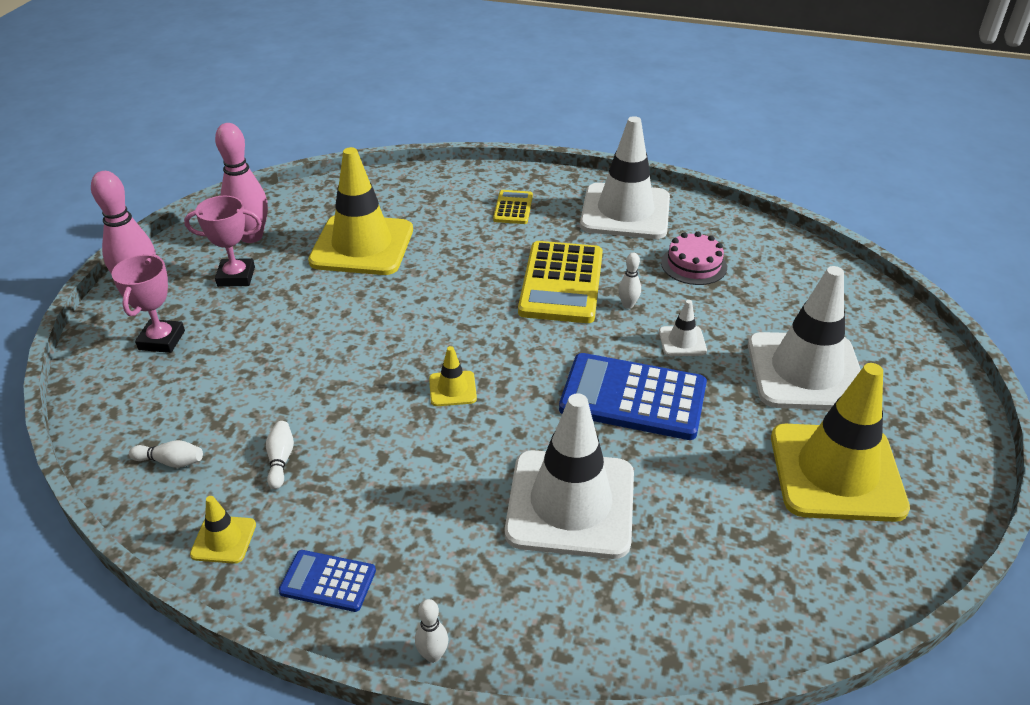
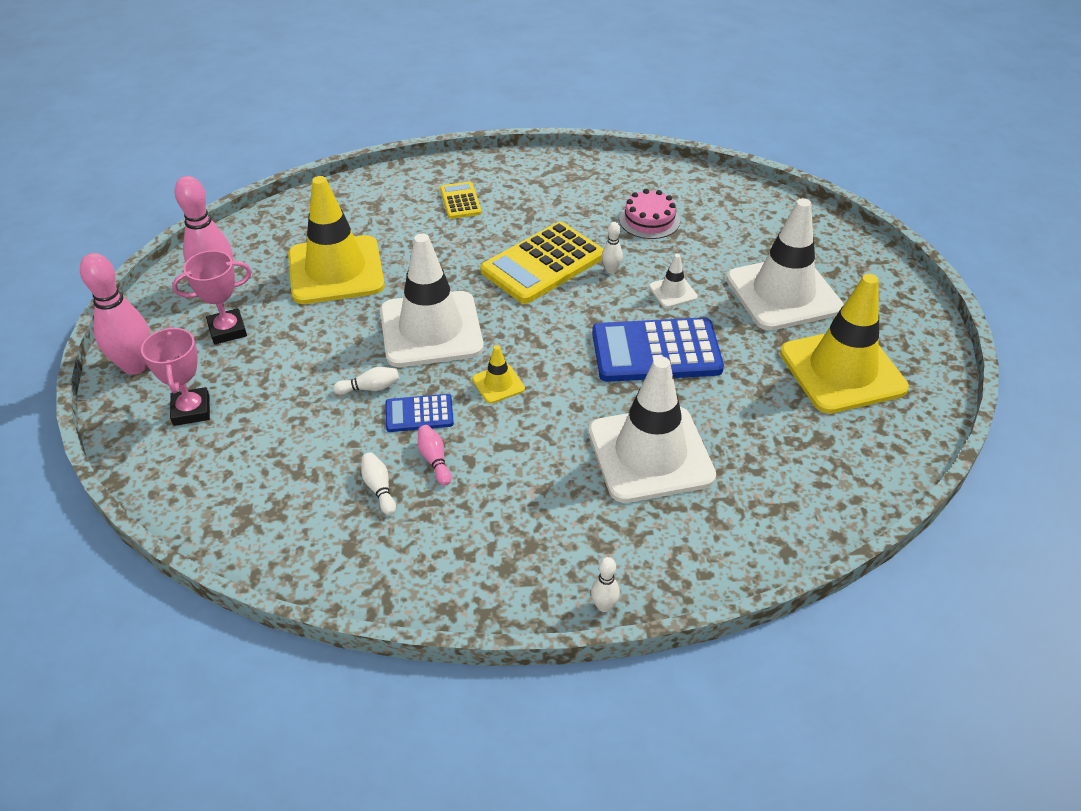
camera: 20 degrees left, 5 degrees up
white bowling pin [129,440,203,468] -> white bowling pin moved to [333,367,399,395]
yellow traffic cone [190,496,256,564] -> none
blue calculator [279,550,376,612] -> blue calculator moved to [385,394,454,432]
yellow calculator [518,241,603,323] -> yellow calculator turned 60 degrees clockwise [480,221,603,304]
white traffic cone [580,116,670,239] -> white traffic cone moved to [380,233,484,367]
none -> pink bowling pin [418,425,451,486]

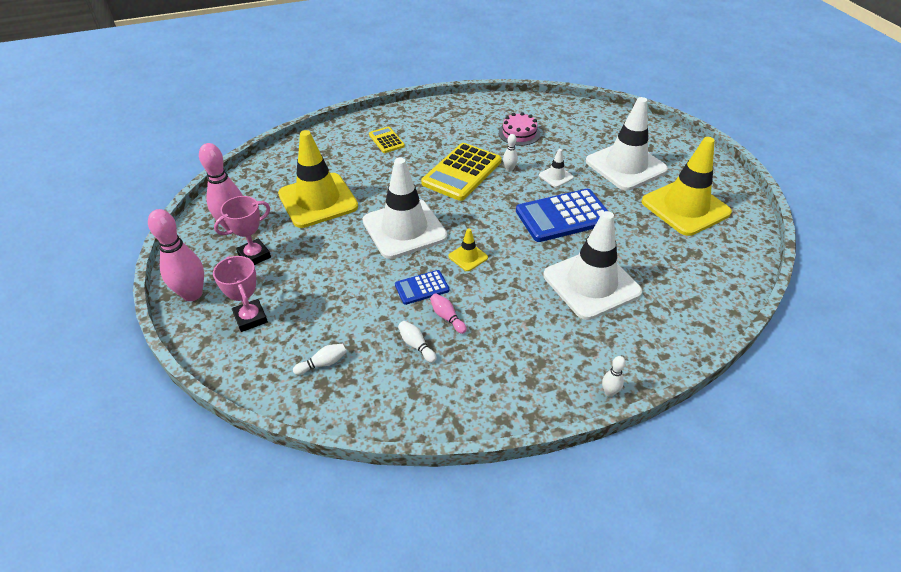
camera: 15 degrees left, 0 degrees up
white bowling pin [333,367,399,395] -> white bowling pin moved to [293,344,347,375]

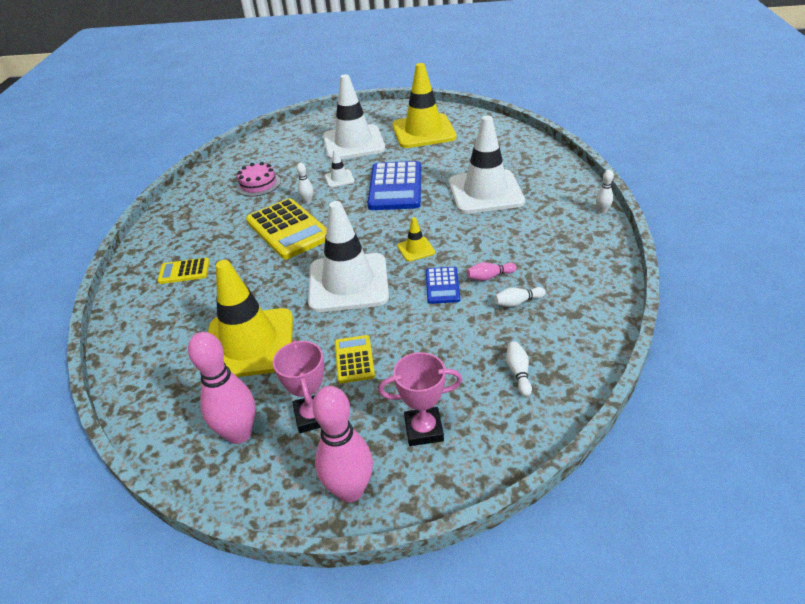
camera: 65 degrees left, 5 degrees down
none -> yellow calculator [335,335,375,383]

